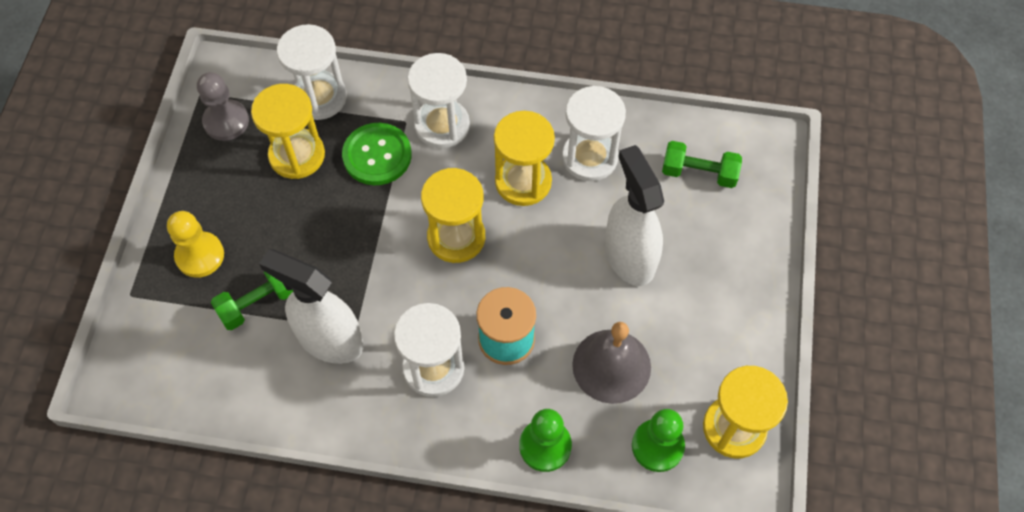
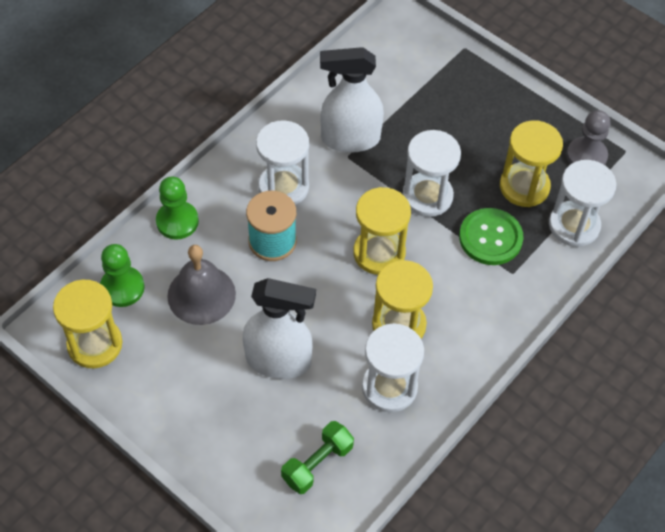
camera: 120 degrees right, 5 degrees down
yellow pawn [167,211,224,278] -> none
green dumbbell [210,271,293,330] -> none
white spray bottle [259,249,364,364] -> white spray bottle turned 150 degrees counterclockwise [320,47,384,153]
white hourglass [407,53,470,148] -> white hourglass moved to [403,130,461,217]

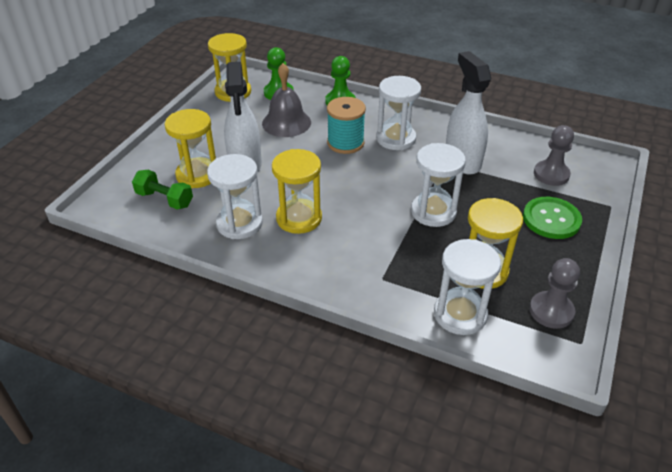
camera: 75 degrees right, 15 degrees down
yellow hourglass [353,187,411,275] -> yellow hourglass moved to [165,109,216,188]
green button [459,208,523,265] -> green button moved to [523,197,582,239]
none -> grey pawn [534,125,574,186]

